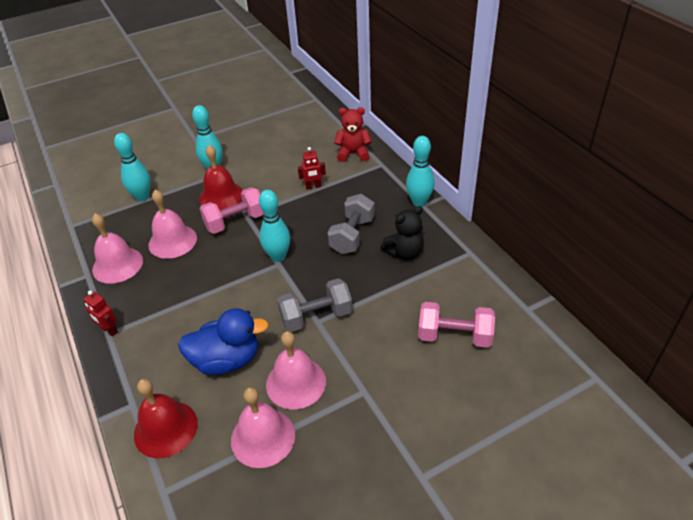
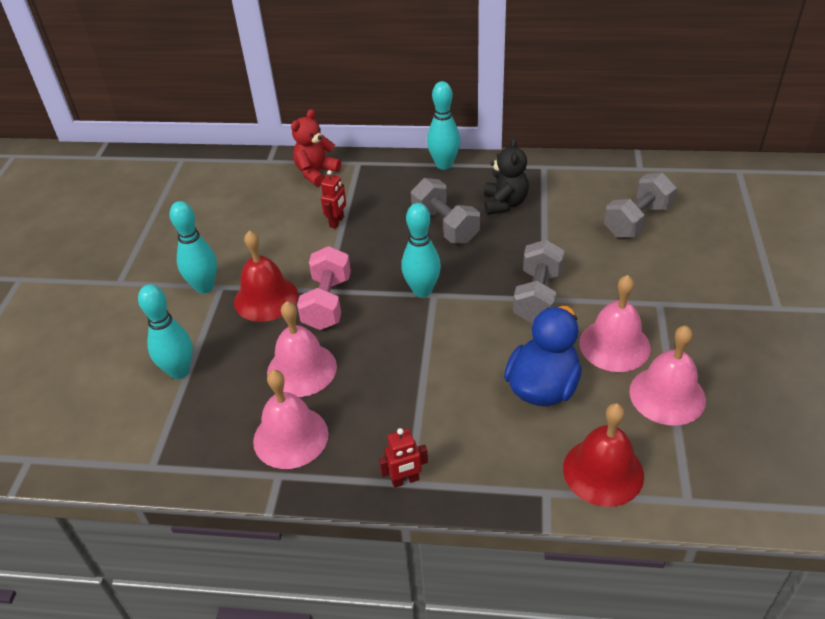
camera: 55 degrees left, 0 degrees up
pink dumbbell [418,302,495,348] -> grey dumbbell [604,173,677,238]

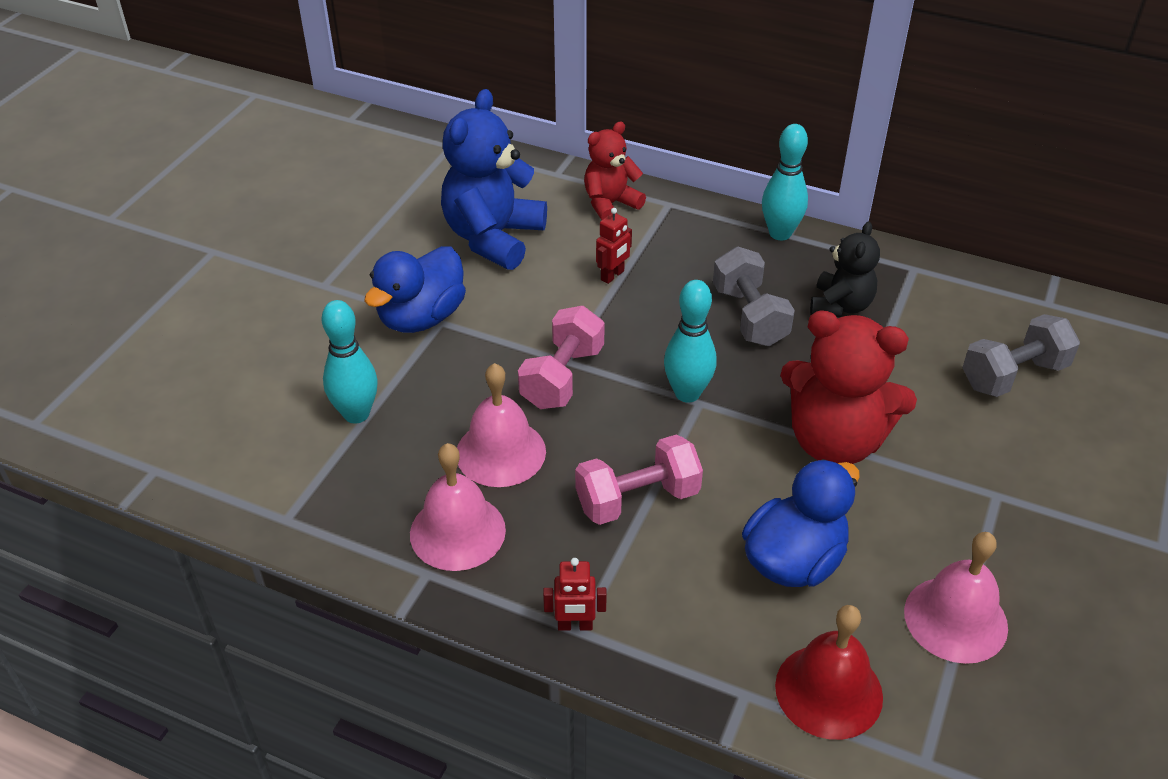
camera: 15 degrees right, 0 degrees up
turquoise bowling pin [170,201,217,294] -> blue duck [364,246,466,333]
red bell [234,230,298,322] -> none
grey dumbbell [513,240,564,323] -> red teddy bear [780,310,917,464]
pink bell [579,275,651,372] -> none
none -> blue teddy bear [441,89,547,270]
none -> pink dumbbell [575,435,703,525]

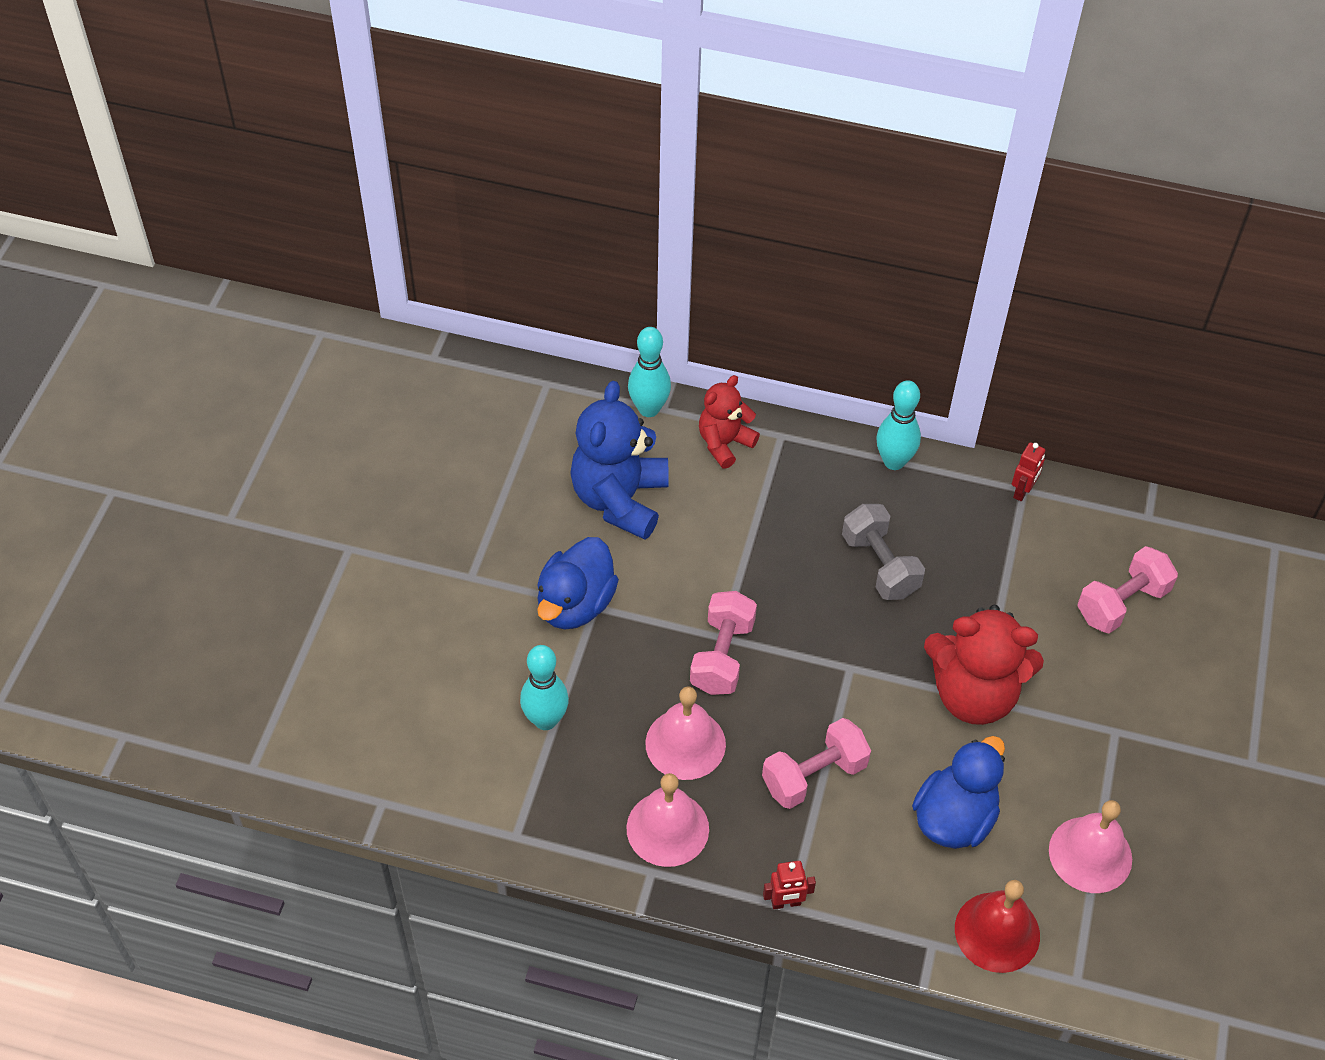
camera: 10 degrees left, 10 degrees up
red robot [596,208,632,284] -> red robot moved to [1012,442,1045,501]
turquoise bowling pin [664,280,717,403] -> turquoise bowling pin moved to [628,327,671,417]
black teddy bear [810,222,880,317] -> none
grey dumbbell [962,314,1080,397] -> pink dumbbell [1077,546,1178,634]

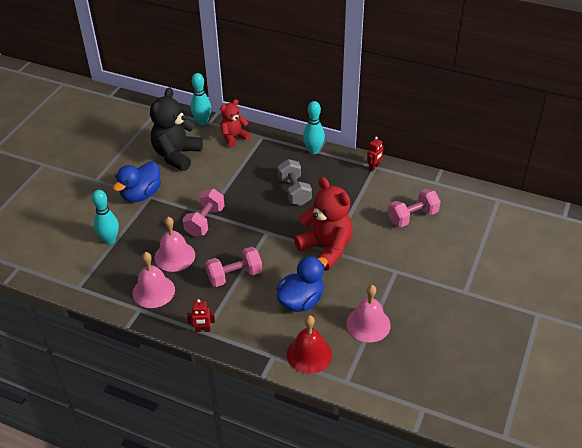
camera: 10 degrees right, 10 degrees down
blue teddy bear [570,381,669,540] -> black teddy bear [150,87,203,171]
red teddy bear [924,605,1044,725] -> red teddy bear turned 150 degrees counterclockwise [294,177,353,271]

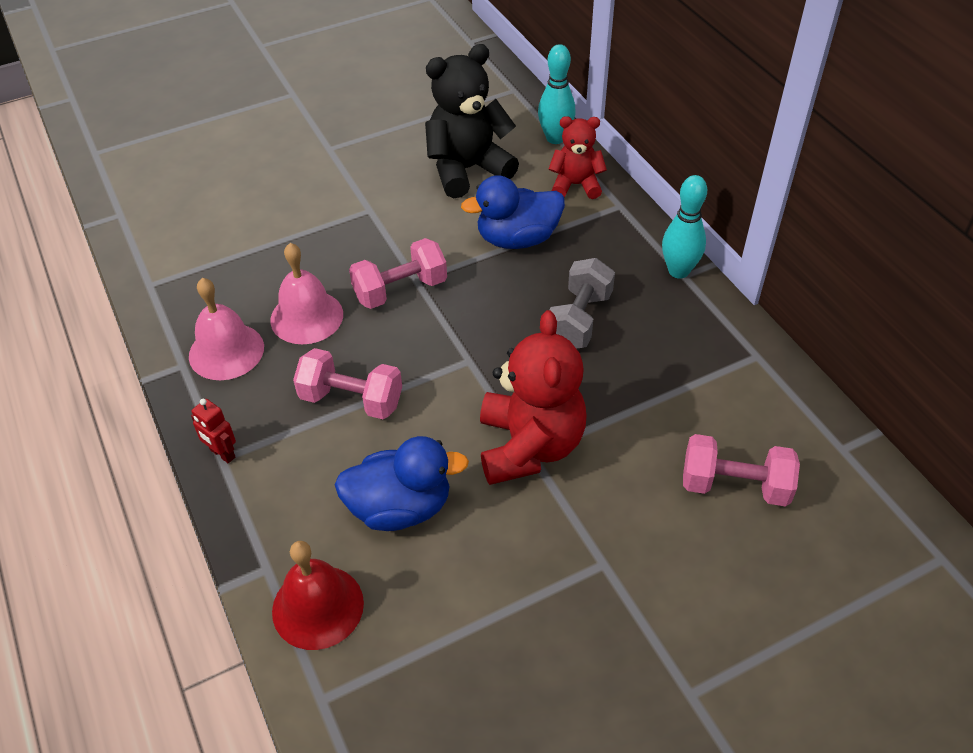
camera: 40 degrees right, 5 degrees up
turquoise bowling pin [92,190,119,245] -> none
blue duck [113,162,161,202] -> blue duck moved to [461,175,565,249]
pink bell [346,285,391,343] -> none
red robot [367,137,384,171] -> none

